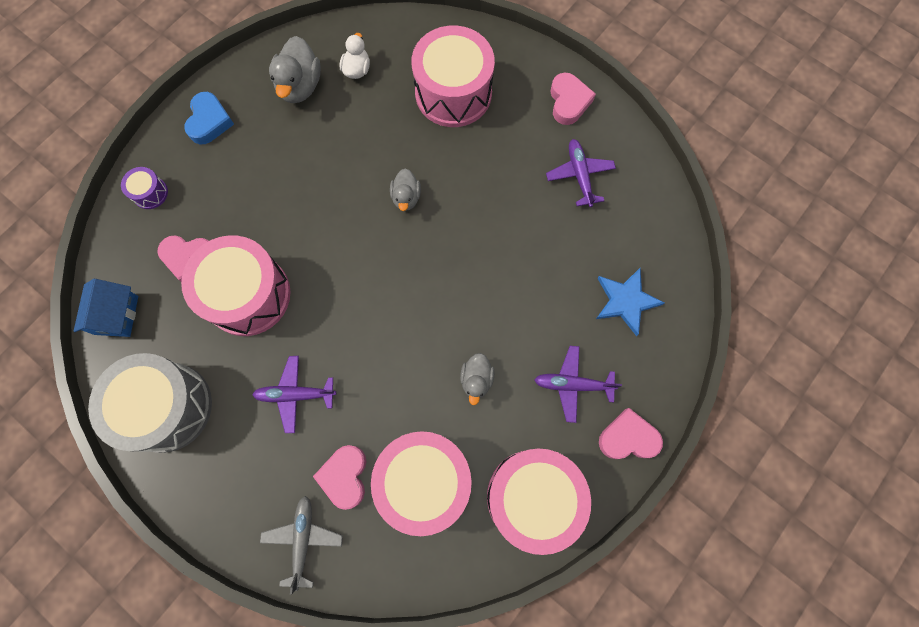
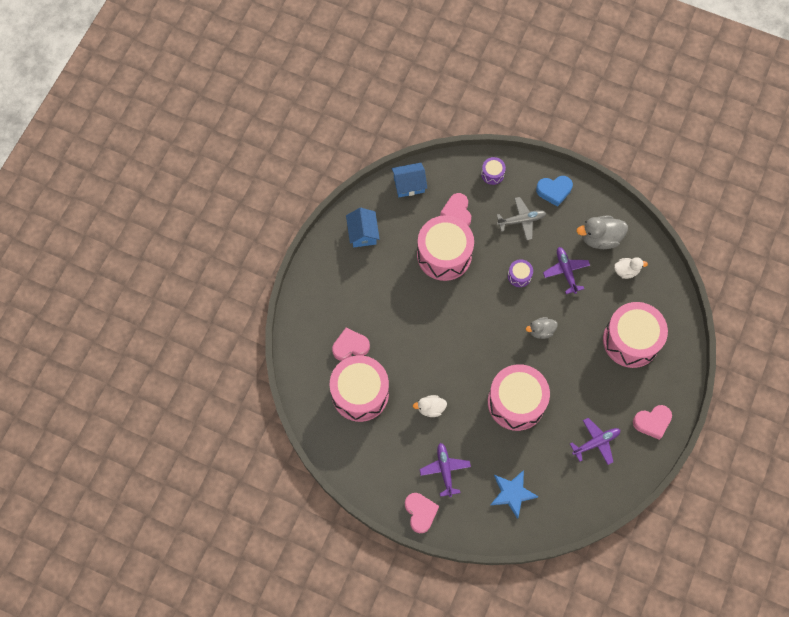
camera: 75 degrees right, 5 degrees down
grey drum [88,353,212,453] -> blue house [346,208,380,247]
purple plane [252,356,336,433] -> purple plane moved to [543,247,590,294]
grey plane [260,496,343,595] -> grey plane moved to [497,197,546,240]
grey duck [460,353,495,405] -> white duck [413,395,447,417]
pink drum [487,448,591,555] -> pink drum moved to [488,364,550,431]
none -> purple drum [508,259,533,287]

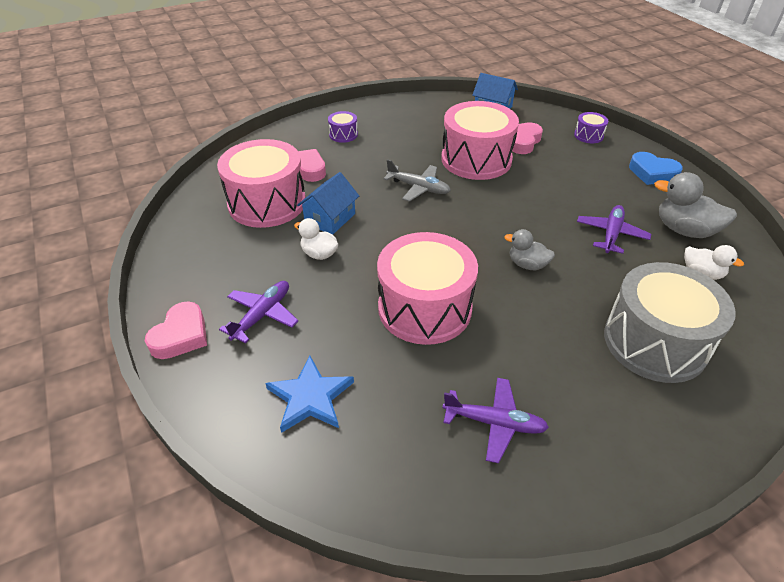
camera: 40 degrees right, 25 degrees down
blue house [346,208,380,247] -> blue house moved to [297,172,359,235]
grey plane [497,197,546,240] -> grey plane moved to [383,159,451,202]
purple drum [508,259,533,287] -> purple drum moved to [328,111,358,143]
pink drum [603,302,668,368] -> grey drum [604,262,736,383]
pink heart [633,405,672,440] -> none

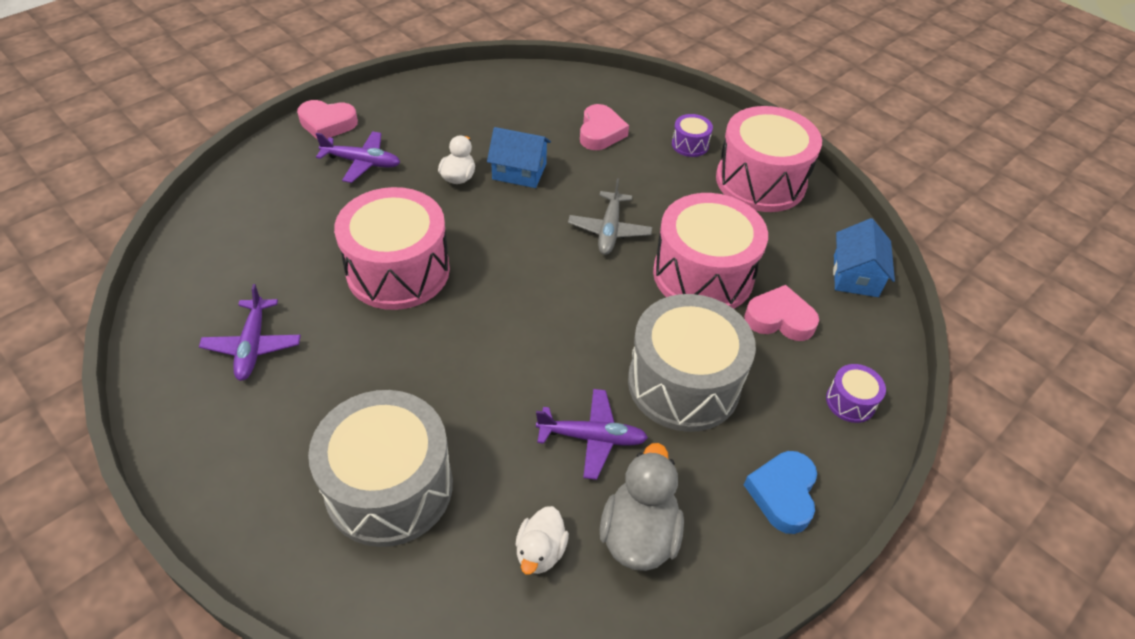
camera: 70 degrees right, 5 degrees up
pink drum [217,139,306,228] -> pink drum moved to [716,106,822,212]
blue star [265,356,354,433] -> none
grey duck [504,229,555,270] -> none
none -> grey drum [628,294,756,432]

